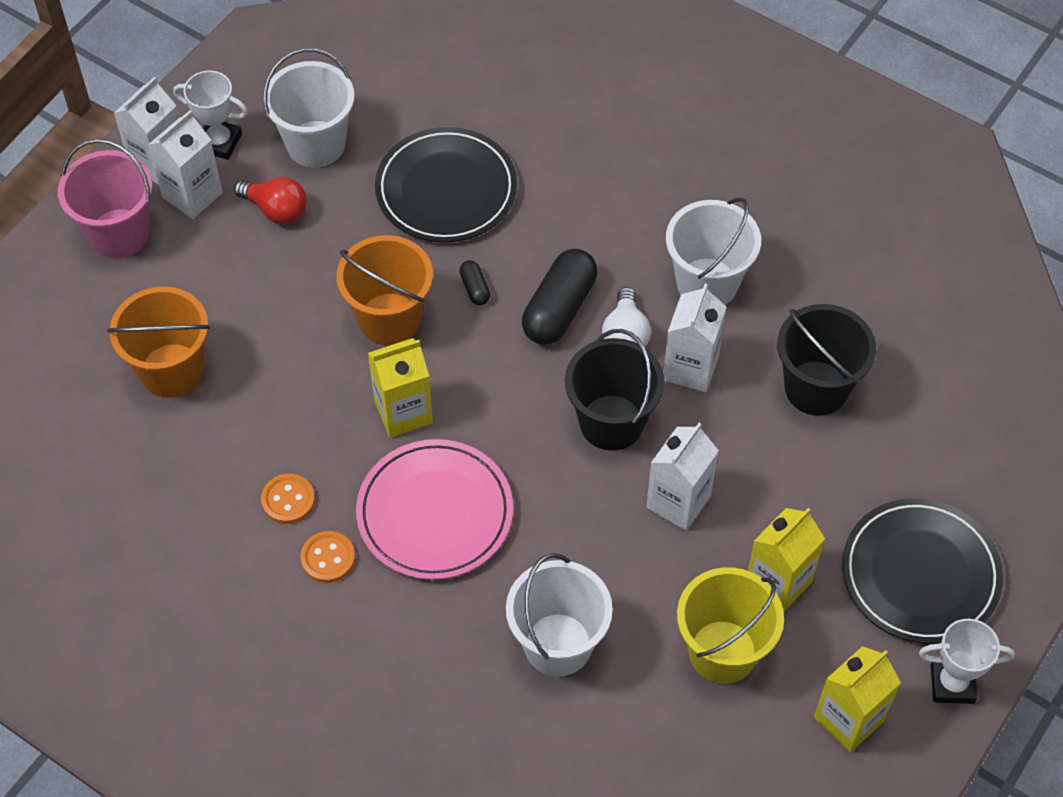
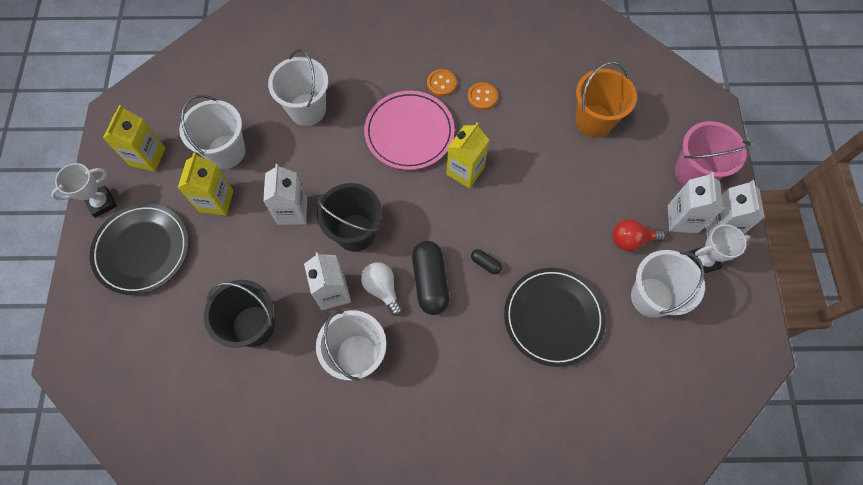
camera: 145 degrees right, 10 degrees up
orange bucket [336,235,433,345] -> none
yellow bucket [677,567,784,684] -> white bucket [179,95,246,169]

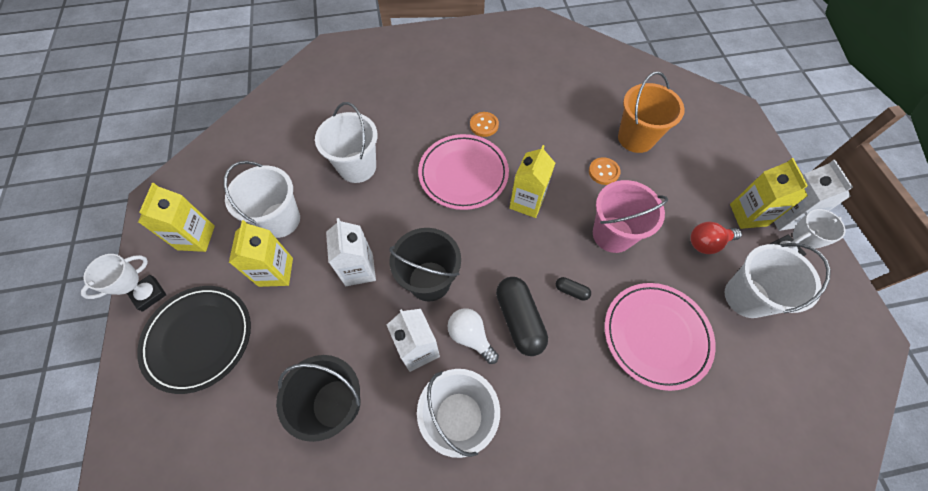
camera: 10 degrees left, 5 degrees down
orange button [468,82,498,110] -> orange button moved to [589,157,621,185]
black plate [504,268,606,367] -> pink plate [604,283,716,391]
white carton [668,172,723,233] -> yellow carton [730,158,808,229]
pink bucket [675,121,751,186] -> pink bucket moved to [593,180,668,253]

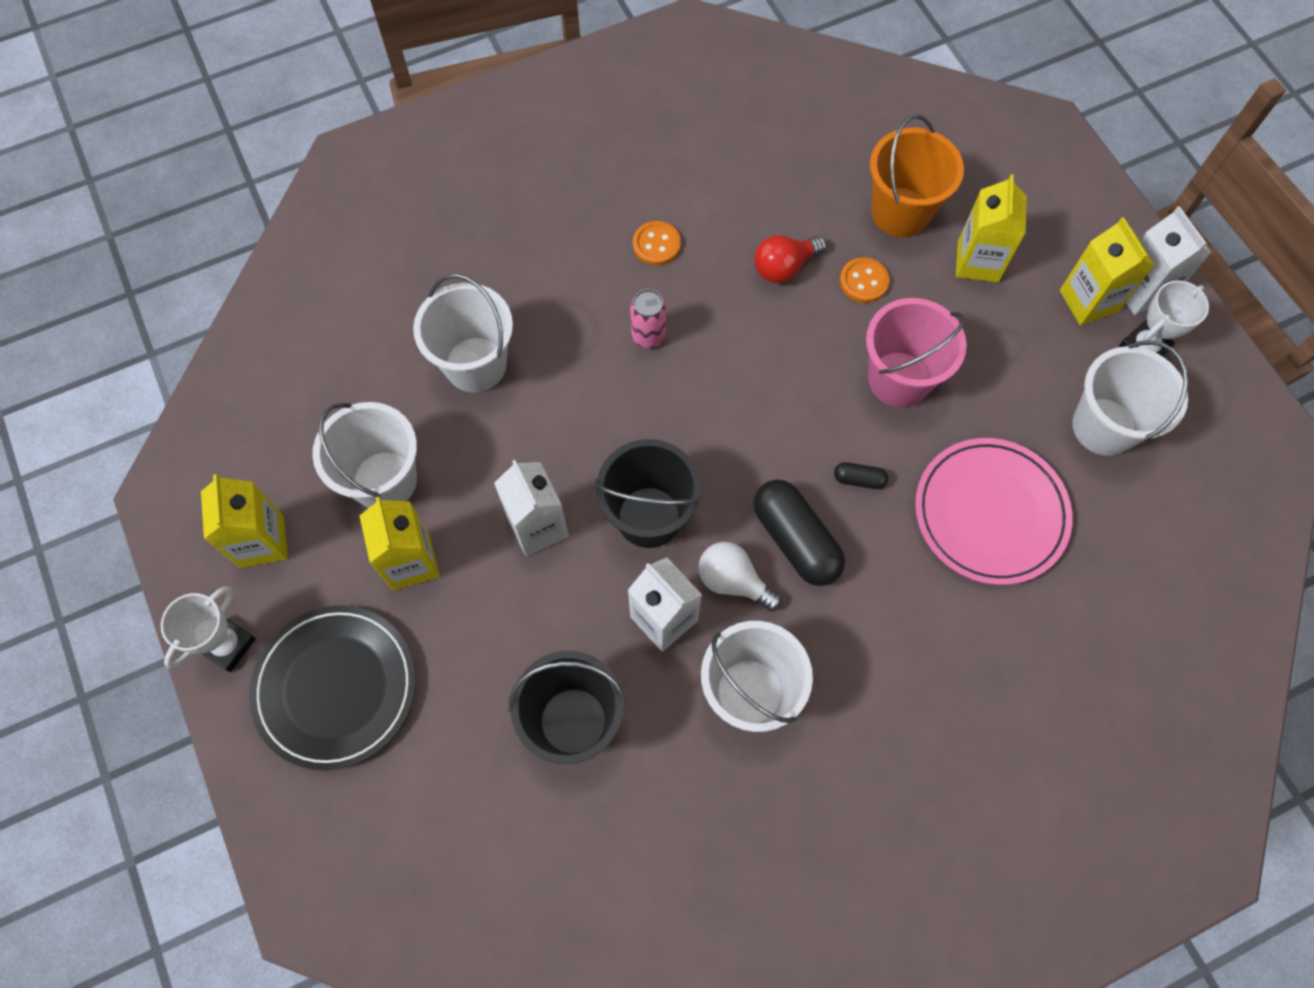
camera: 15 degrees left, 5 degrees up
pink plate [418,134,509,210] -> pink can [630,289,666,348]
yellow carton [509,145,555,218] -> yellow carton moved to [956,174,1027,282]
red light bulb [690,222,742,254] -> red light bulb moved to [754,235,827,283]

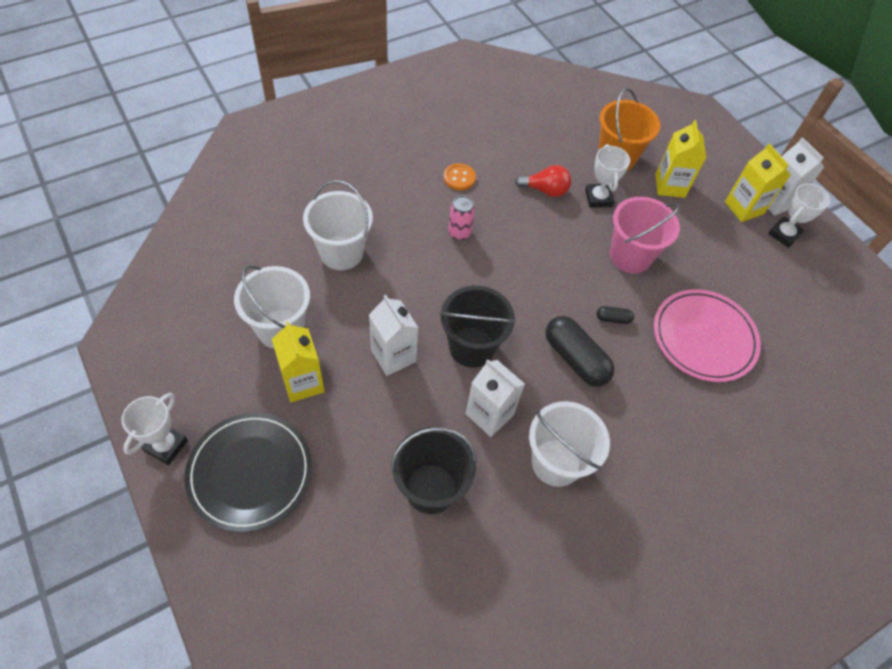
camera: 10 degrees left, 10 degrees down
yellow carton [201,474,288,568] -> none
white light bulb [698,542,782,611] -> none
red light bulb [754,235,827,283] -> red light bulb turned 135 degrees counterclockwise [515,165,571,197]
orange button [840,257,889,303] -> white trophy [585,144,630,208]
white bucket [1072,340,1188,456] -> none

